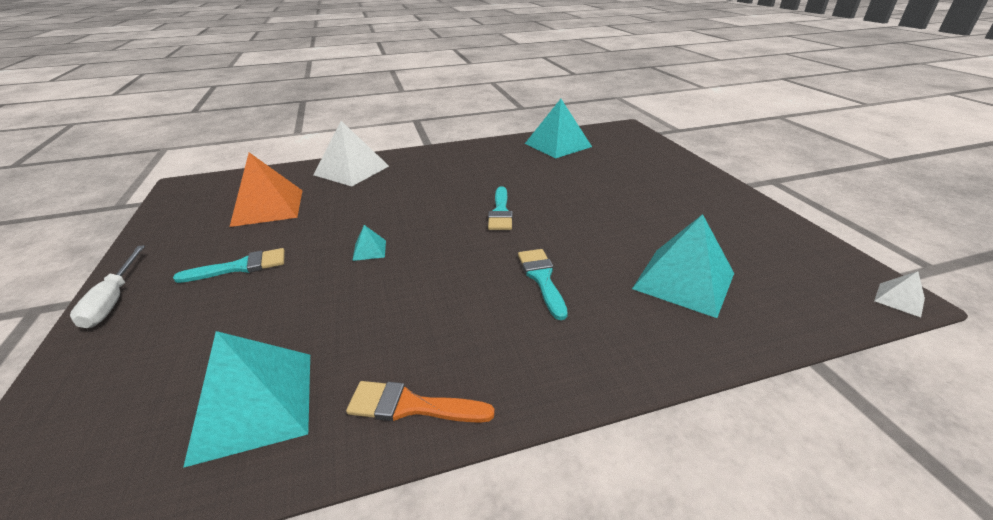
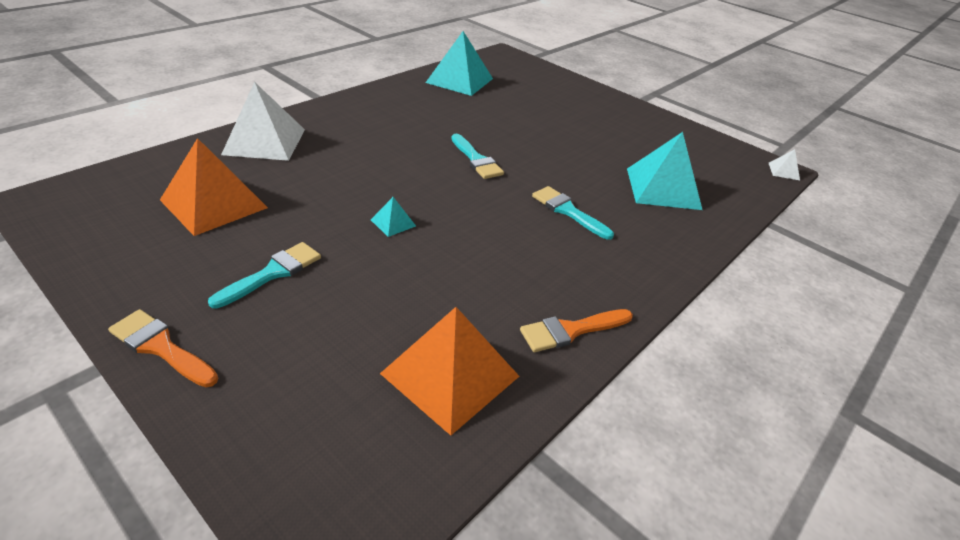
camera: 35 degrees left, 5 degrees up
white screwdriver [70,245,145,328] -> orange brush [108,309,218,387]
turquoise pyramid [183,331,310,468] -> orange pyramid [380,307,519,436]

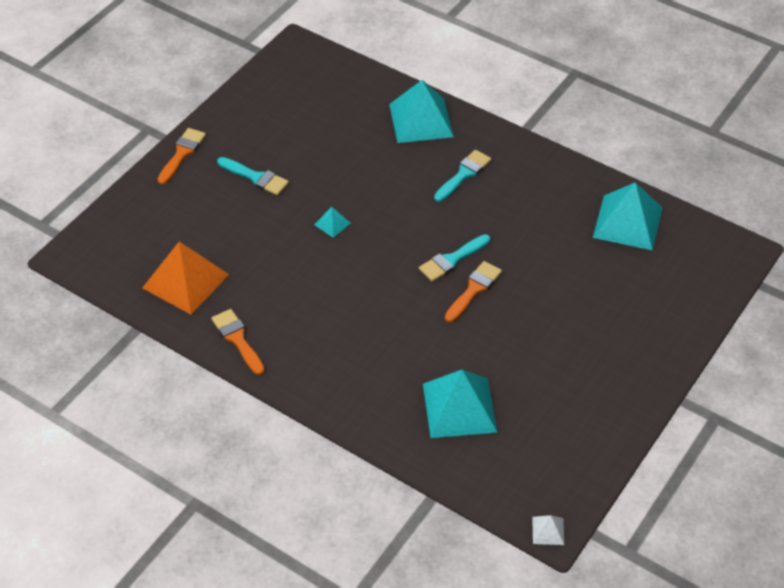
camera: 85 degrees right, 10 degrees up
orange pyramid [160,138,268,236] -> none
white pyramid [221,82,305,161] -> turquoise pyramid [389,80,454,143]
turquoise brush [532,186,614,240] -> turquoise brush moved to [434,150,491,202]
none -> orange brush [445,261,502,322]

